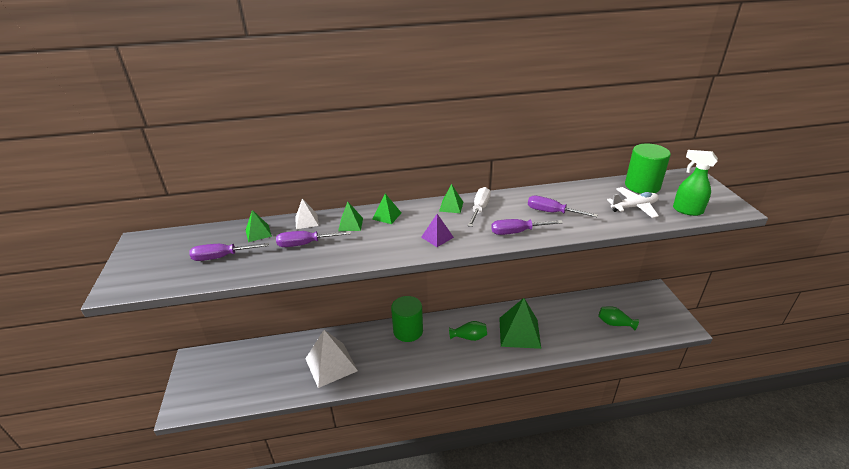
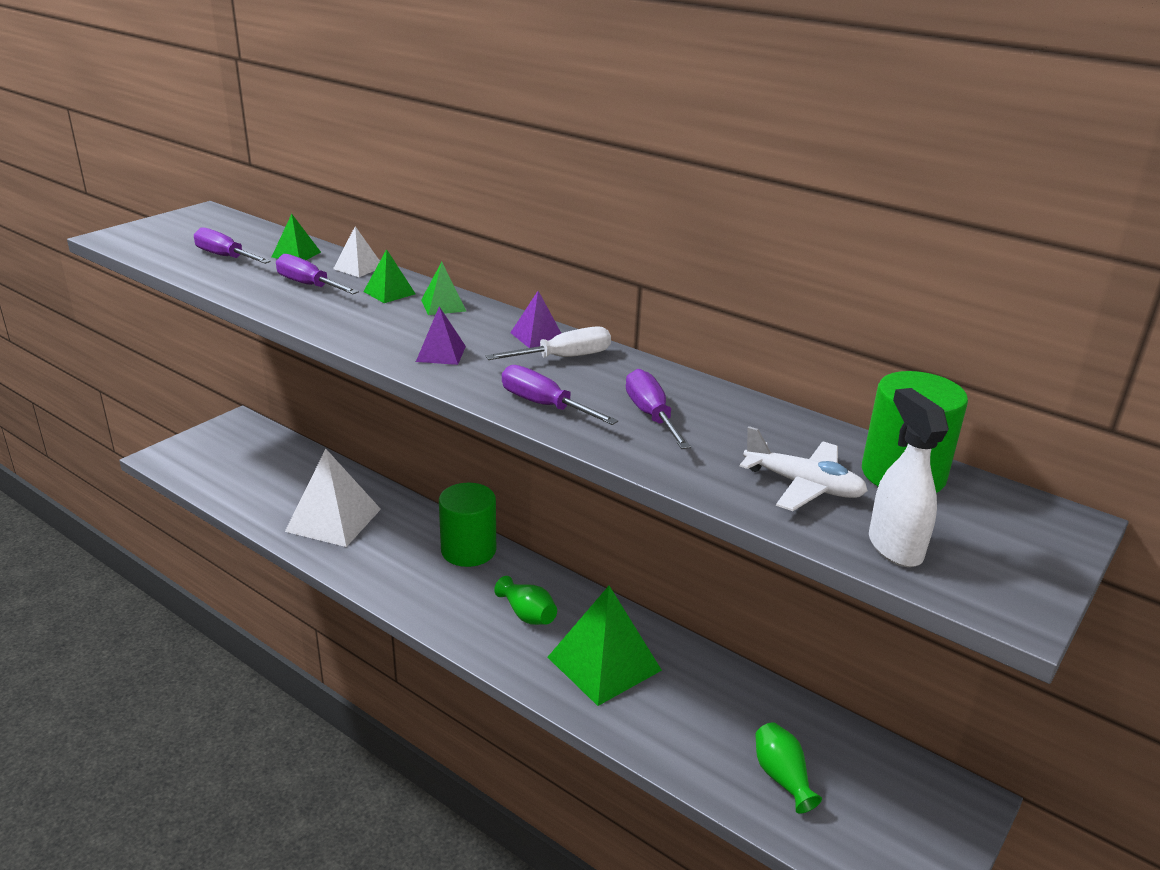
camera: 45 degrees right, 5 degrees down
green pyramid [439,184,463,213] -> purple pyramid [510,291,561,348]
green spray bottle [673,150,718,216] -> white spray bottle [869,388,949,567]

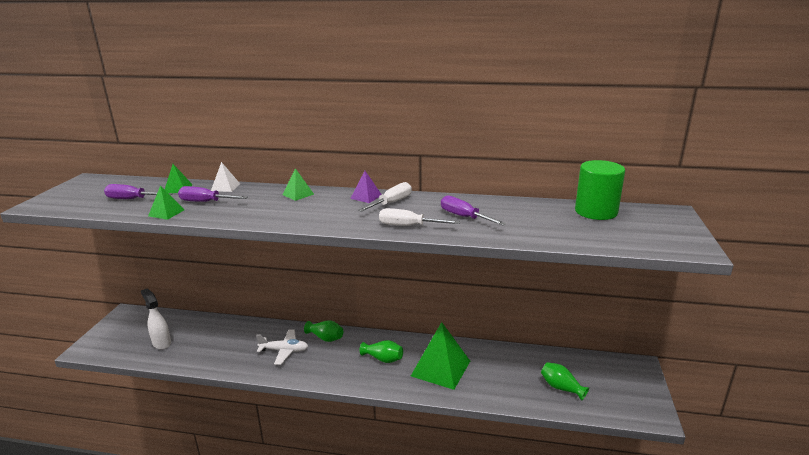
camera: 25 degrees left, 5 degrees down
white pyramid [285,449,381,547] -> none
green pyramid [363,249,416,303] -> green pyramid moved to [148,185,184,220]
purple pyramid [416,307,466,365] -> none
green cylinder [439,483,496,567] -> green vase [304,320,343,342]
purple screwdriver [502,365,618,425] -> white screwdriver [379,208,460,226]
white plane [740,426,868,511] -> white plane moved to [256,329,308,365]
white spray bottle [869,388,949,567] -> white spray bottle moved to [141,289,171,350]

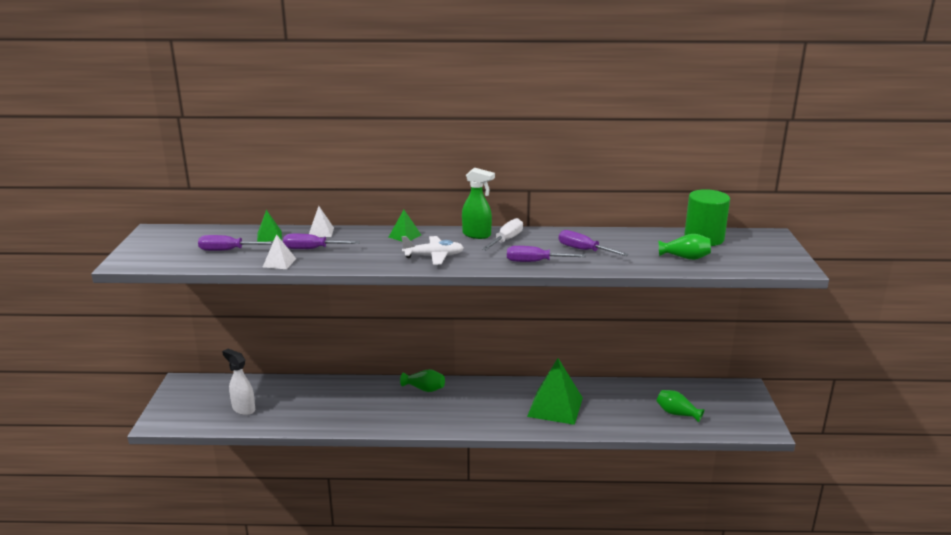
camera: 10 degrees left, 0 degrees up
green pyramid [148,185,184,220] -> white pyramid [263,234,296,269]
white plane [256,329,308,365] -> white plane moved to [401,236,464,265]
purple pyramid [350,171,382,203] -> green spray bottle [462,168,495,239]
green vase [360,340,403,363] -> green vase moved to [659,234,711,260]
white screwdriver [379,208,460,226] -> purple screwdriver [507,246,586,262]

